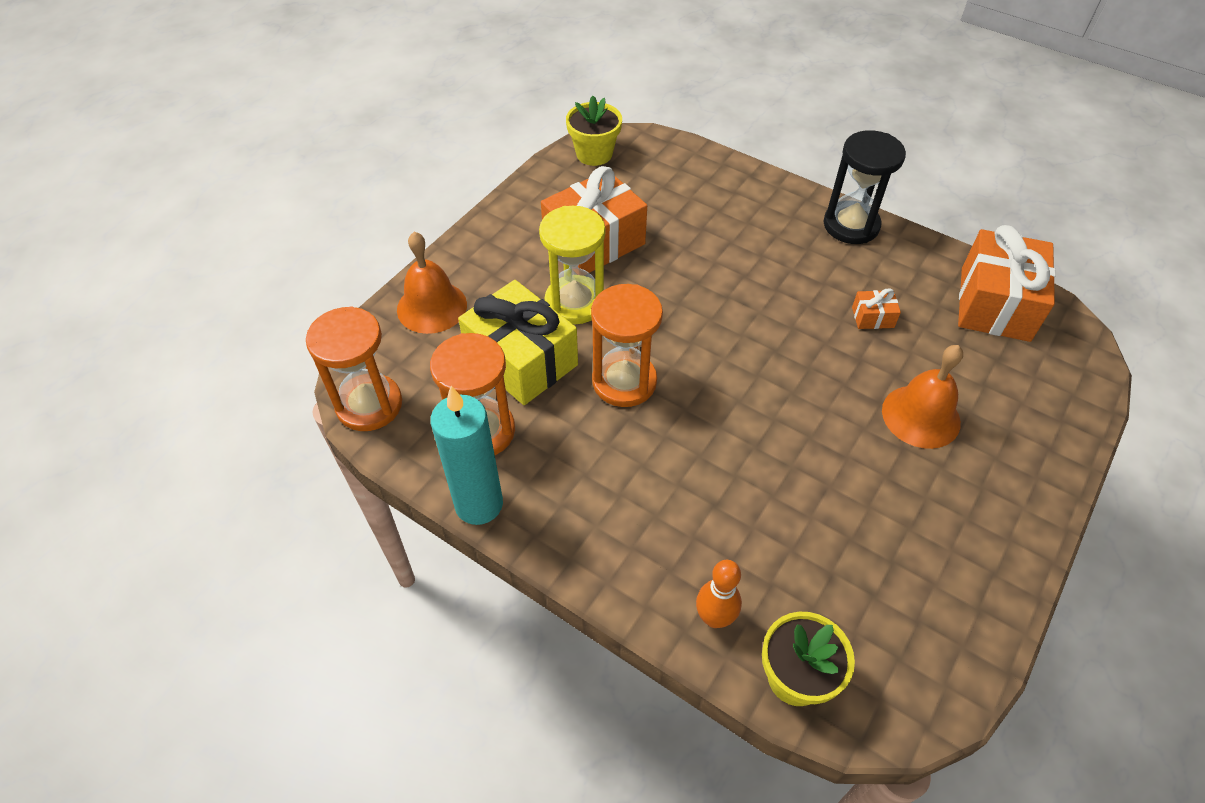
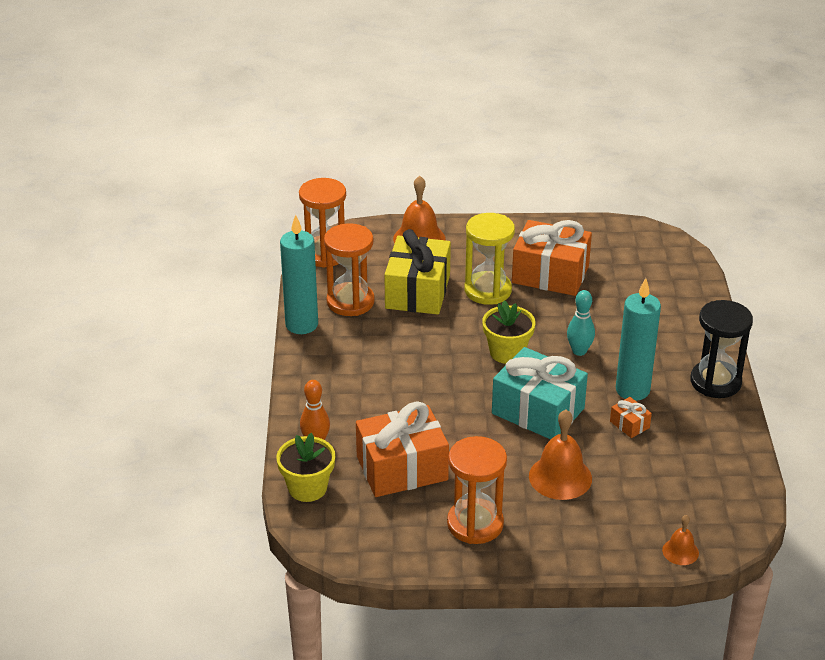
camera: 55 degrees right, 15 degrees down
yellow flower pot [566,96,622,166] -> yellow flower pot moved to [482,300,535,364]
orange hourglass [591,284,663,407] -> orange hourglass moved to [447,436,507,544]
orange gift [958,225,1056,342] -> orange gift moved to [356,402,449,497]
none -> turquoise gift [492,347,588,439]
none -> turquoise bowling pin [567,290,595,356]
none -> turquoise candle [616,278,661,401]
none -> orange bell [662,515,699,565]

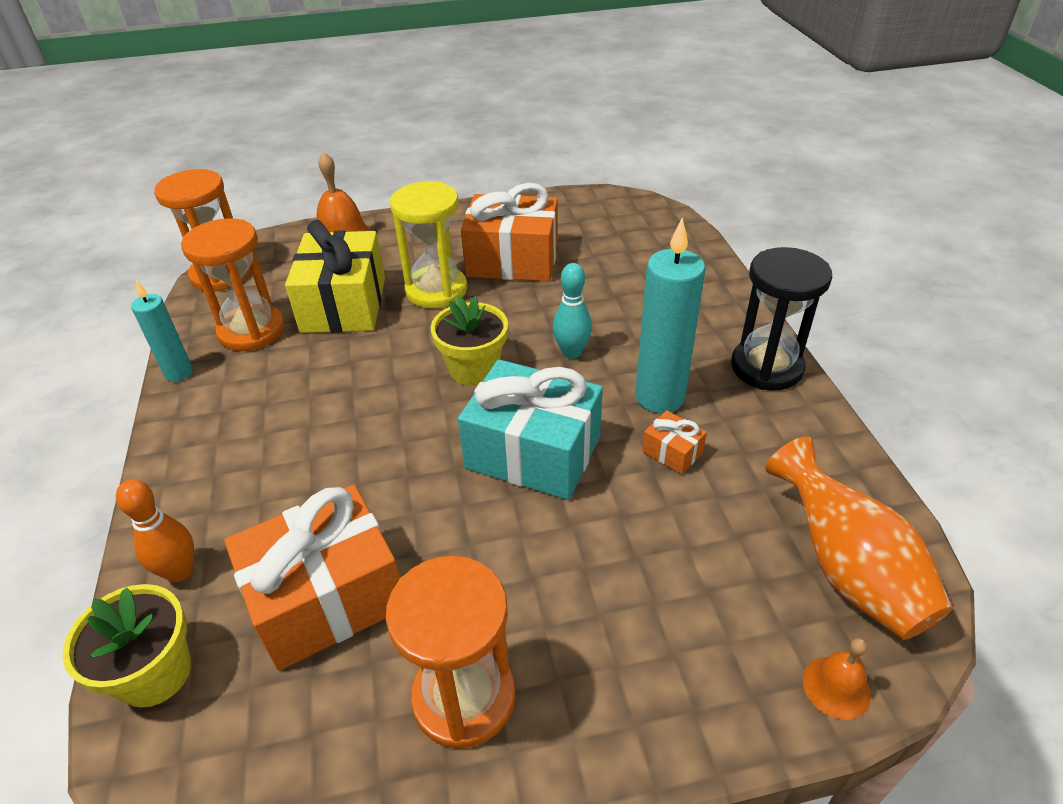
camera: 10 degrees left, 5 degrees up
turquoise candle [280,215,318,334] -> turquoise candle [131,281,193,382], size x0.59
orange bell [529,410,592,500] -> none
none -> orange vase [765,436,953,640]

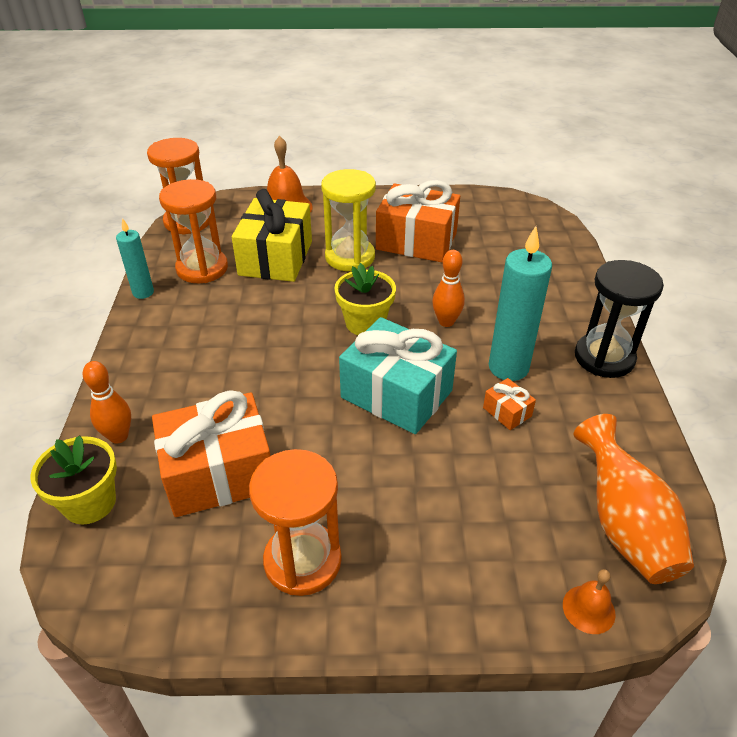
camera: 10 degrees right, 0 degrees up
turquoise bowling pin [553,263,592,359] -> orange bowling pin [432,250,465,327]

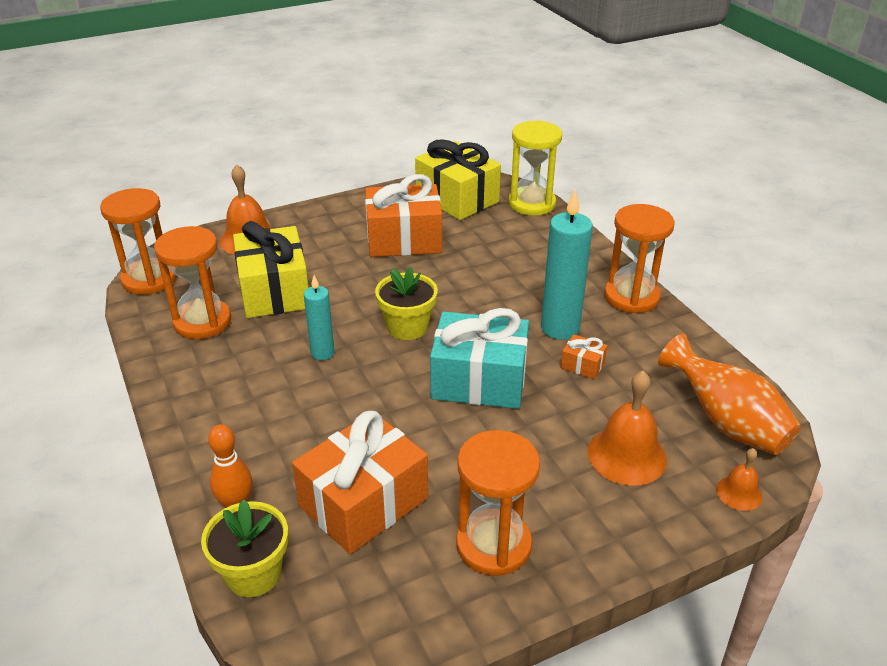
camera: 25 degrees left, 5 degrees down
turquoise candle [116,218,154,299] -> turquoise candle moved to [304,275,335,360]
yellow hourglass [321,169,376,271] -> yellow hourglass moved to [509,121,562,216]
orange bowling pin [432,250,465,327] -> none
black hourglass [575,260,664,378] -> orange hourglass [604,204,675,313]
none -> yellow gift [415,139,501,220]
none -> orange bell [587,371,667,486]

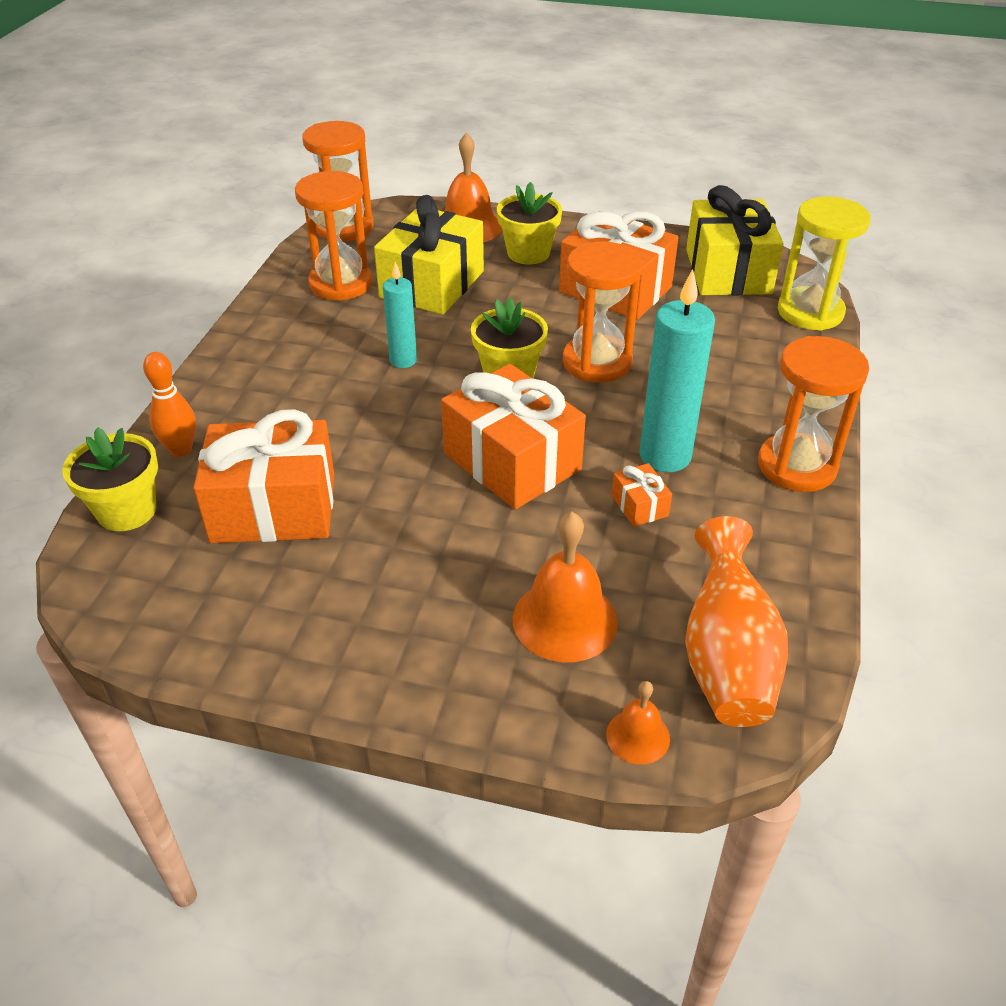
camera: 40 degrees right, 5 degrees up
turquoise gift [430,308,529,409] -> orange gift [441,364,586,509]
orange hourglass [456,430,540,576] -> orange hourglass moved to [563,242,643,383]
none -> yellow flower pot [497,182,562,264]

